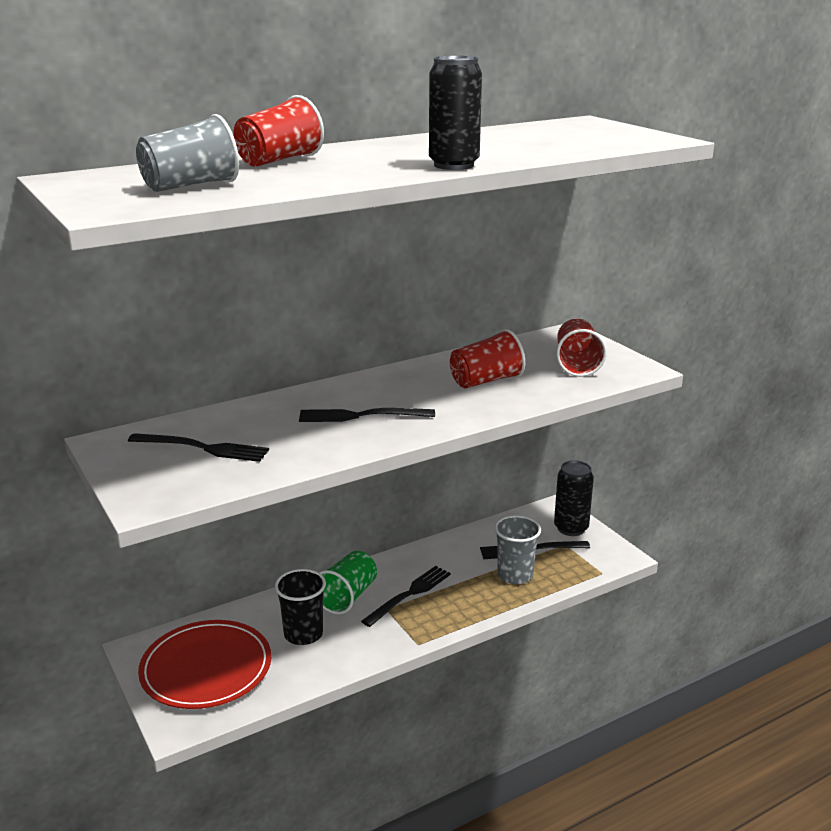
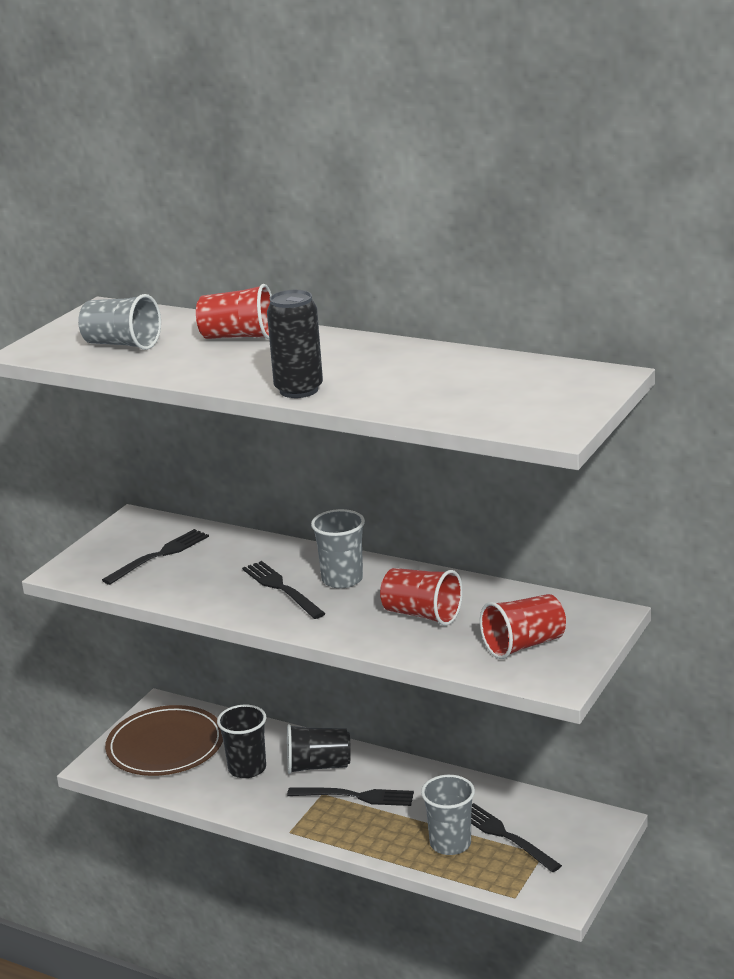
camera: 60 degrees right, 0 degrees up
black fork [128,433,269,462] -> black fork turned 120 degrees counterclockwise [102,529,209,585]
red plate [138,620,271,709] -> brown plate [105,705,223,776]
green cup [319,551,377,615] -> black cup [287,724,351,774]
black can [554,460,594,536] -> none
none -> grey cup [311,509,365,588]

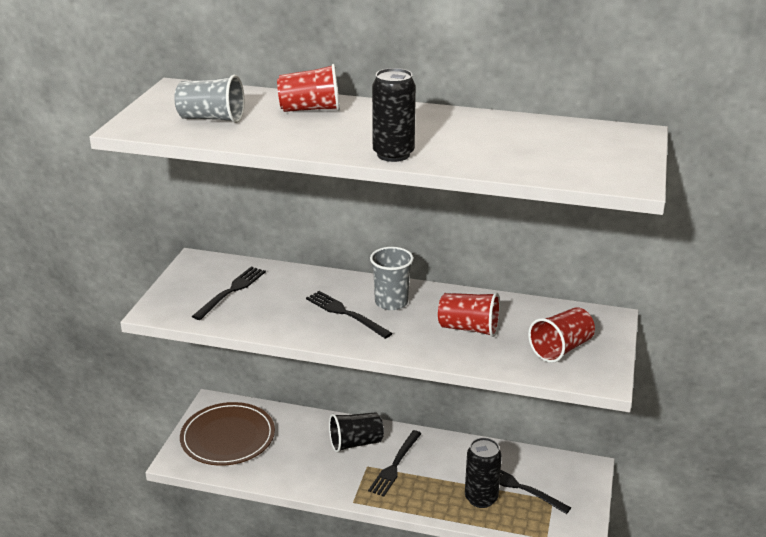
camera: 15 degrees left, 5 degrees up
black cup [217,705,266,778] -> none
black fork [287,787,414,806] -> black fork turned 120 degrees clockwise [368,430,422,497]
grey cup [421,775,475,855] -> black can [465,438,502,508]

